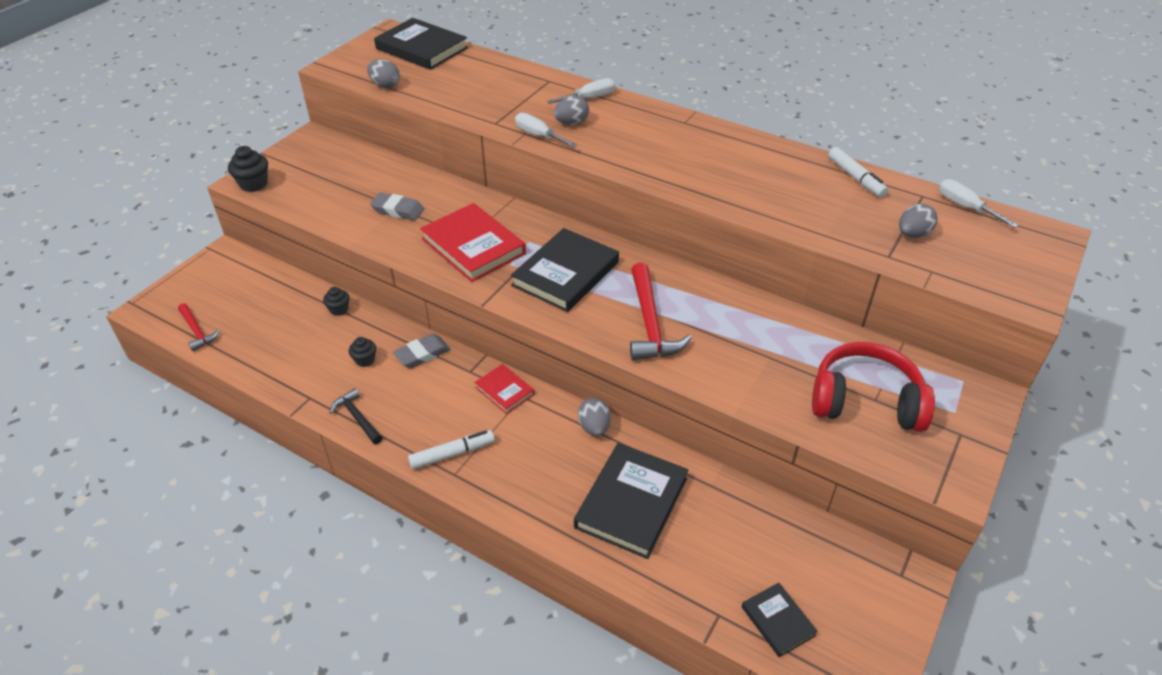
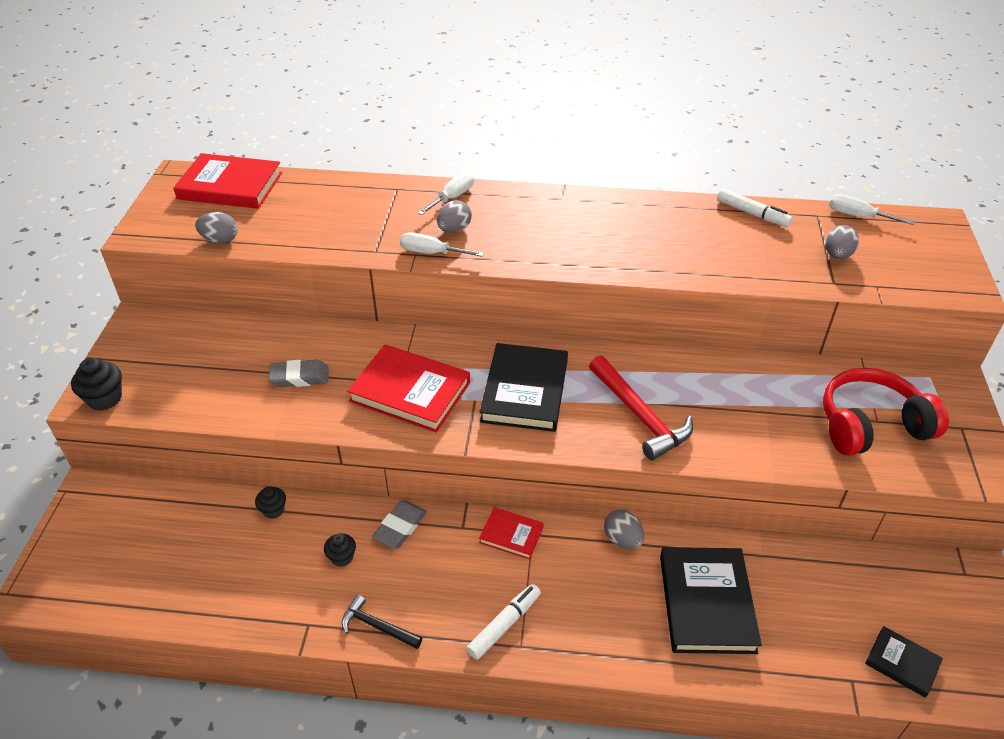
camera: 25 degrees left, 0 degrees up
red hammer [178,303,220,351] -> none
black book [374,18,468,70] -> red book [173,153,282,209]

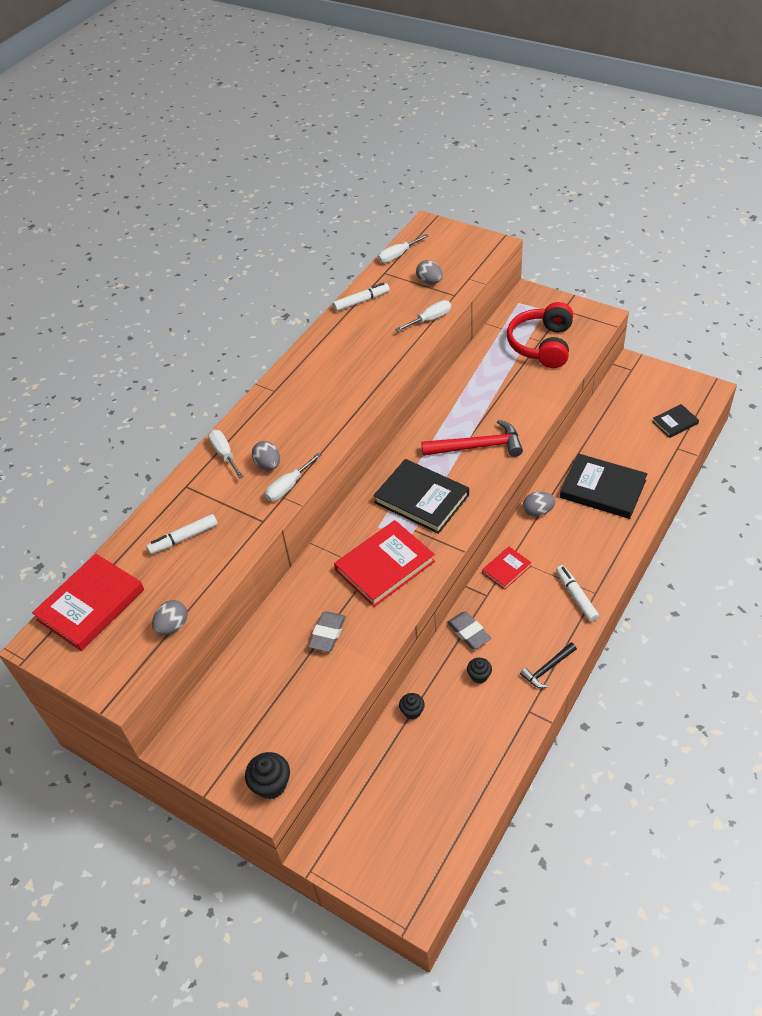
camera: 60 degrees left, 5 degrees up
none -> white marker [147,514,218,554]
none -> white screwdriver [395,300,451,332]

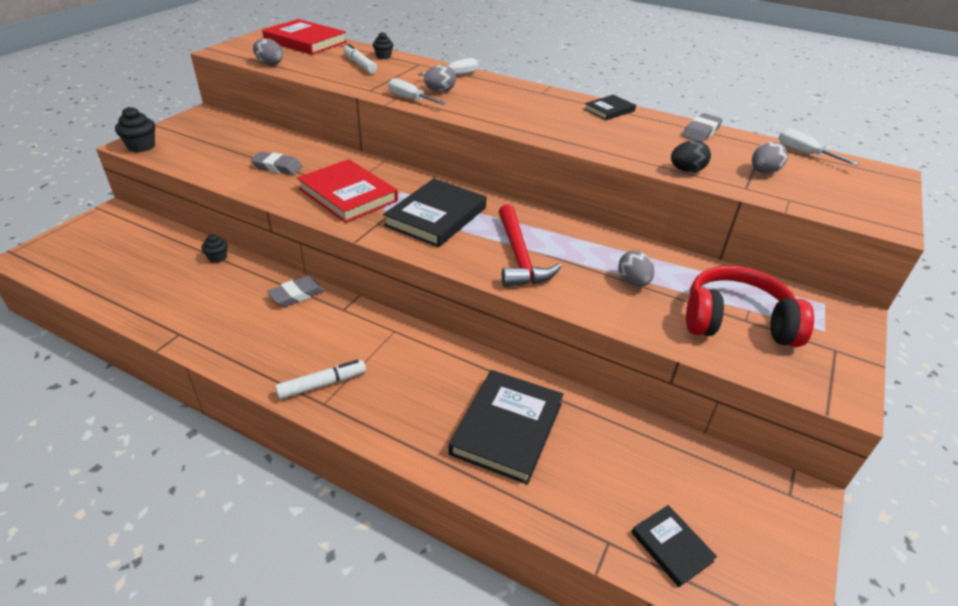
camera: 80 degrees right, 10 degrees down
white marker [333,282,390,311] -> grey eraser [682,113,723,142]
white screwdriver [395,300,451,332] -> black egg [671,141,711,172]
black cupcake [467,658,492,683] -> black cupcake moved to [373,32,393,59]
red book [482,547,532,590] -> none
black hammer [520,643,577,688] -> none
grey egg [523,492,555,517] -> grey egg moved to [618,251,654,287]
none -> black book [584,95,636,120]

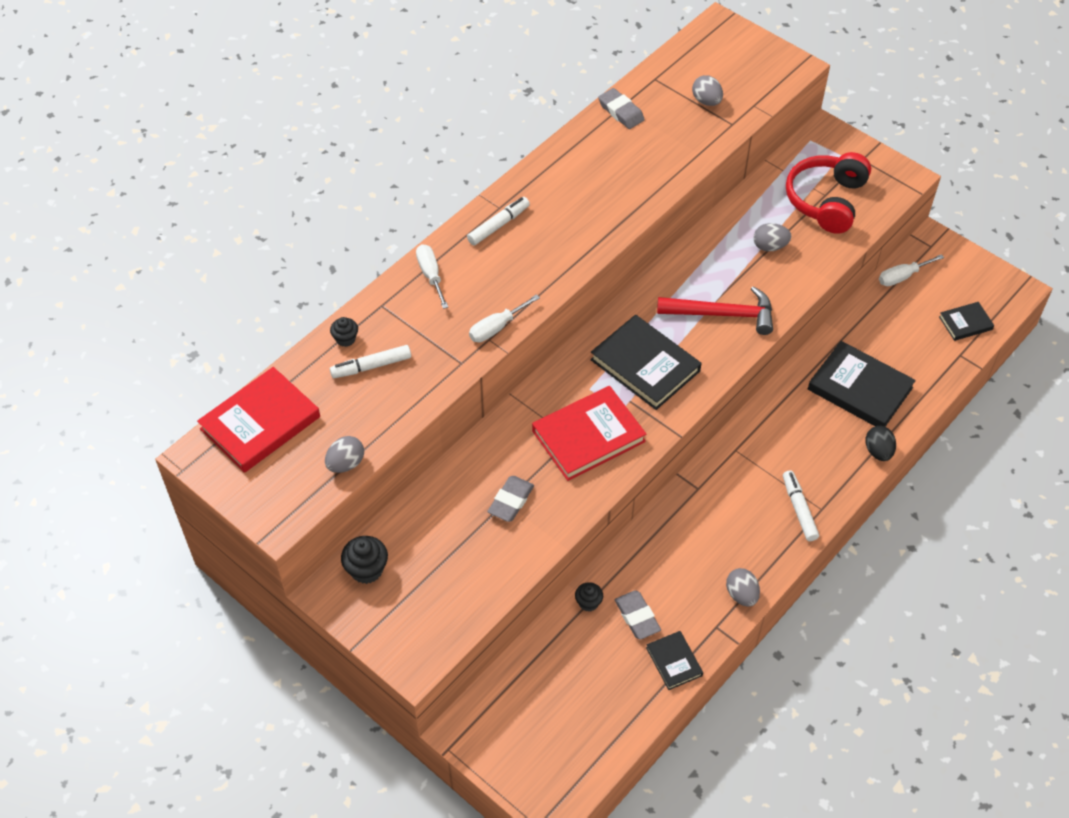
camera: 75 degrees left, 15 degrees up
black cupcake [115,107,155,152] -> black cupcake moved to [341,536,388,584]
grey eraser [267,276,325,307] -> grey eraser moved to [615,590,661,640]
grey egg [424,65,456,92] -> grey egg moved to [726,568,760,607]
black book [584,95,636,120] -> black book moved to [646,631,703,690]
black egg [671,141,711,172] -> black egg moved to [865,426,896,461]
white screwdriver [779,129,859,166] -> white screwdriver moved to [879,254,944,286]
none -> white marker [467,197,530,245]

